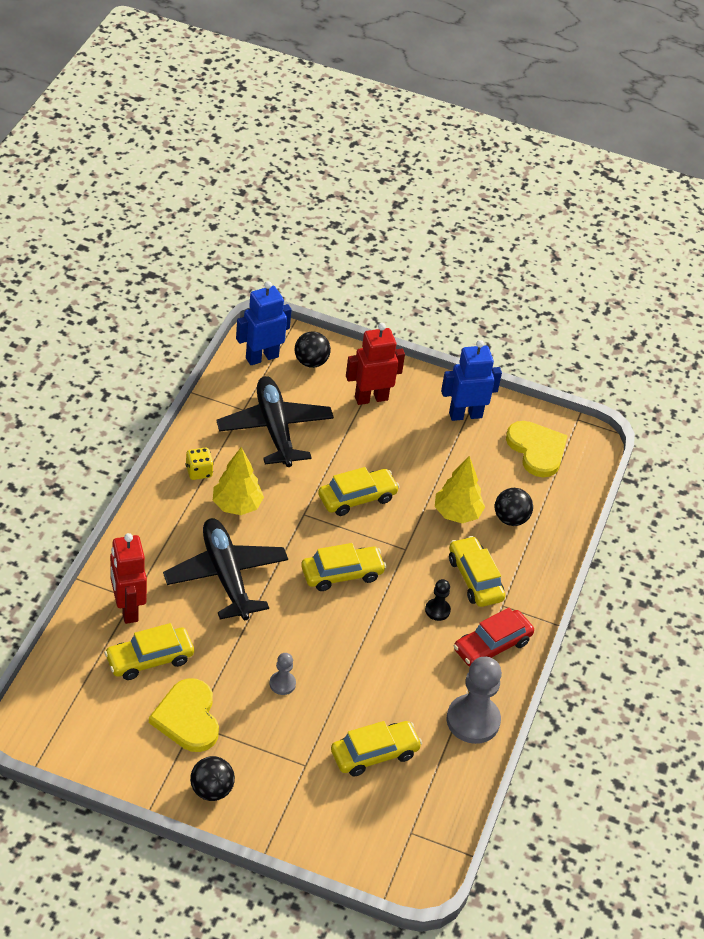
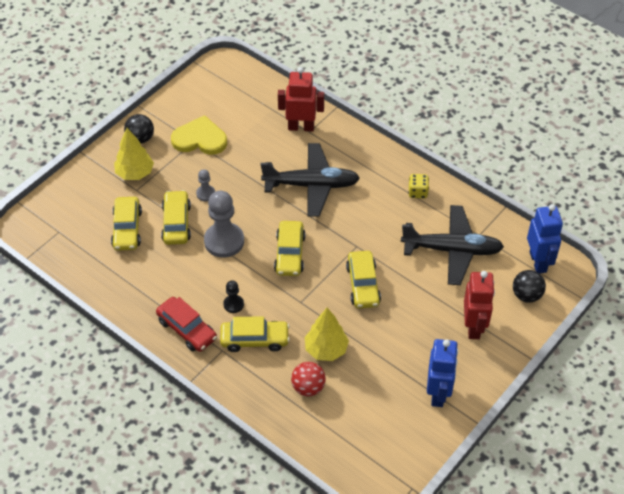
camera: 115 degrees right, 5 degrees up
yellow car [104,623,194,680] -> yellow car moved to [161,190,191,245]
yellow tree [213,447,264,515] -> yellow tree moved to [114,128,154,180]
grey pawn [446,657,502,744] -> grey pawn moved to [204,191,244,258]
red car [454,608,534,667] -> red car turned 150 degrees clockwise [156,297,217,352]
black ball [495,488,533,526] -> red ball [291,362,326,396]
yellow heart [506,421,568,477] -> none

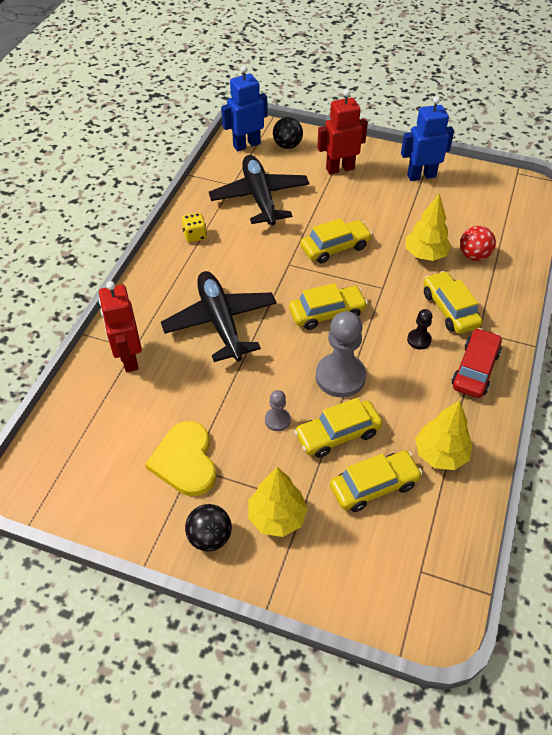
camera: 110 degrees left, 0 degrees up
none -> yellow tree [415,400,472,470]

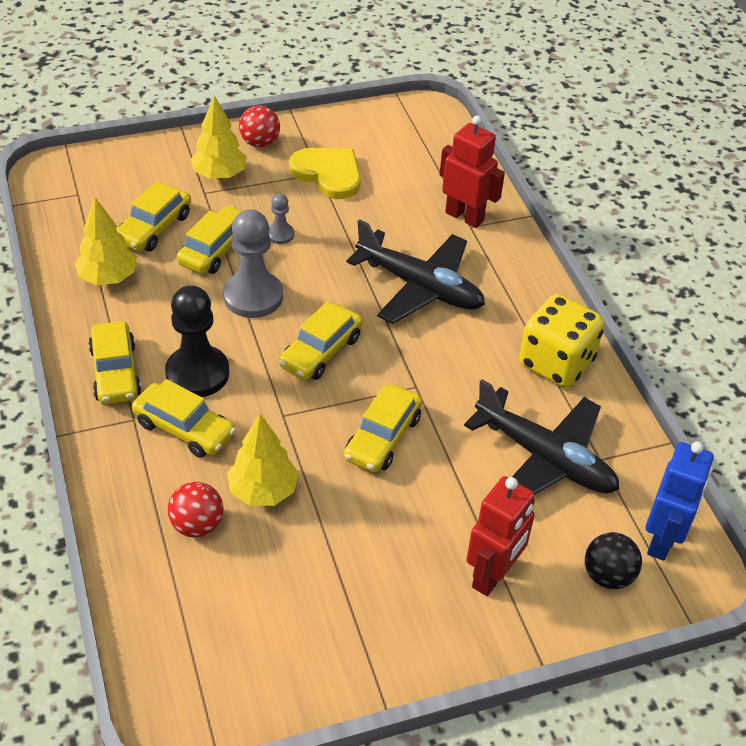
camera: 140 degrees right, 5 degrees down
yellow dice [182,213,207,242] -> yellow dice [519,294,605,388], size x2.08
black ball [185,504,232,552] -> red ball [239,105,280,147]
blue robot [401,96,454,181] -> none
black pawn [407,309,432,349] -> black pawn [165,285,229,397], size x2.04
red car [452,328,502,398] -> yellow car [88,321,141,405]

